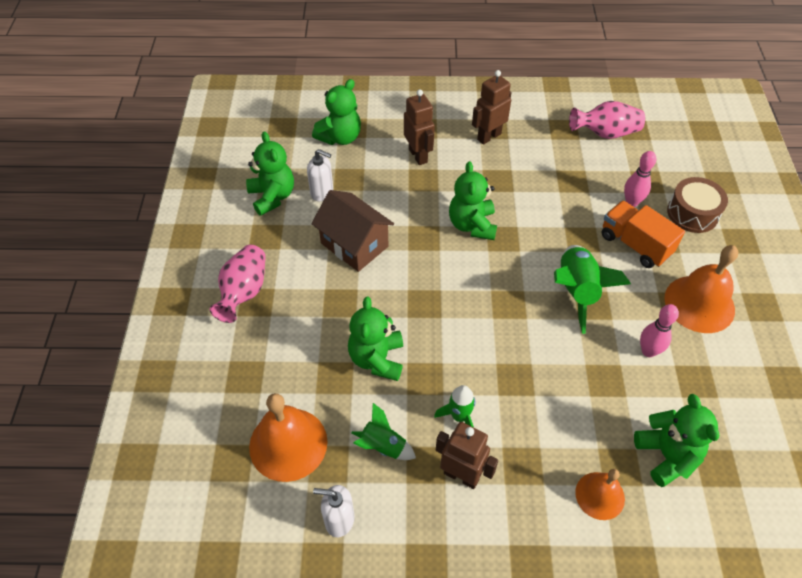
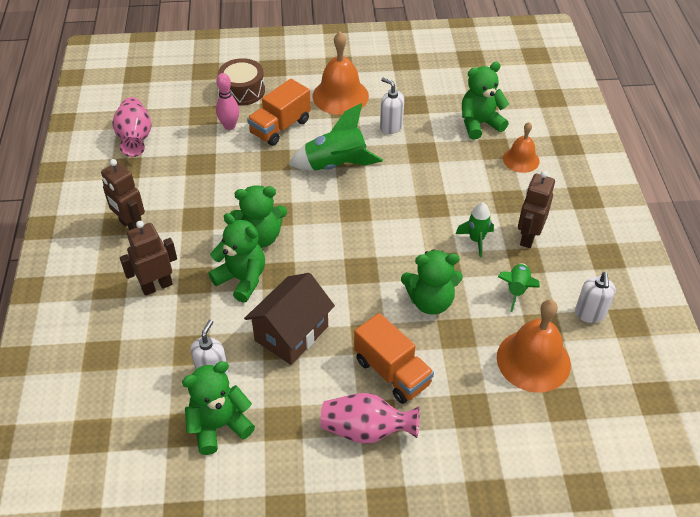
camera: 95 degrees left, 5 degrees down
green teddy bear [312,79,361,145] -> green teddy bear moved to [209,213,265,303]
pink bowling pin [640,304,679,357] -> white soap dispenser [380,78,404,134]
none -> orange truck [354,313,434,404]

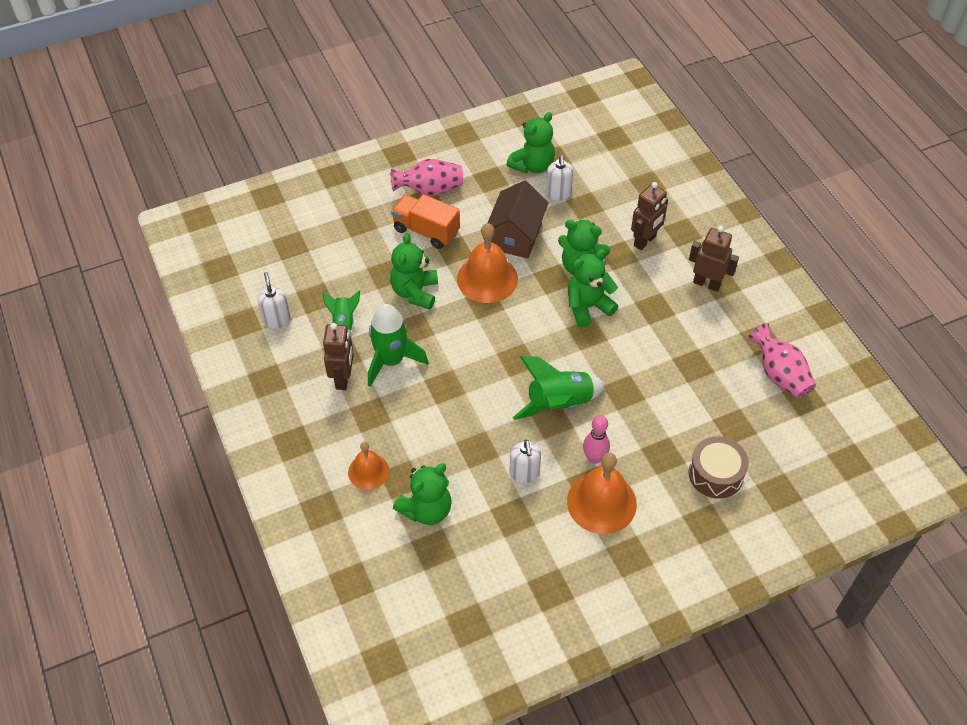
camera: 160 degrees right, 5 degrees up
pink bowling pin [216,73,239,130] -> pink bowling pin moved to [583,415,610,464]
orange truck [247,79,311,146] -> none
white soap dispenser [380,78,404,134] -> white soap dispenser turned 60 degrees clockwise [510,440,541,483]
green teddy bear [401,249,462,315] -> green teddy bear turned 60 degrees counterclockwise [390,233,438,310]
green rocket [456,202,494,257] -> green rocket [368,304,429,387], size x1.72
orange bell [497,299,571,393] -> orange bell moved to [457,223,518,303]

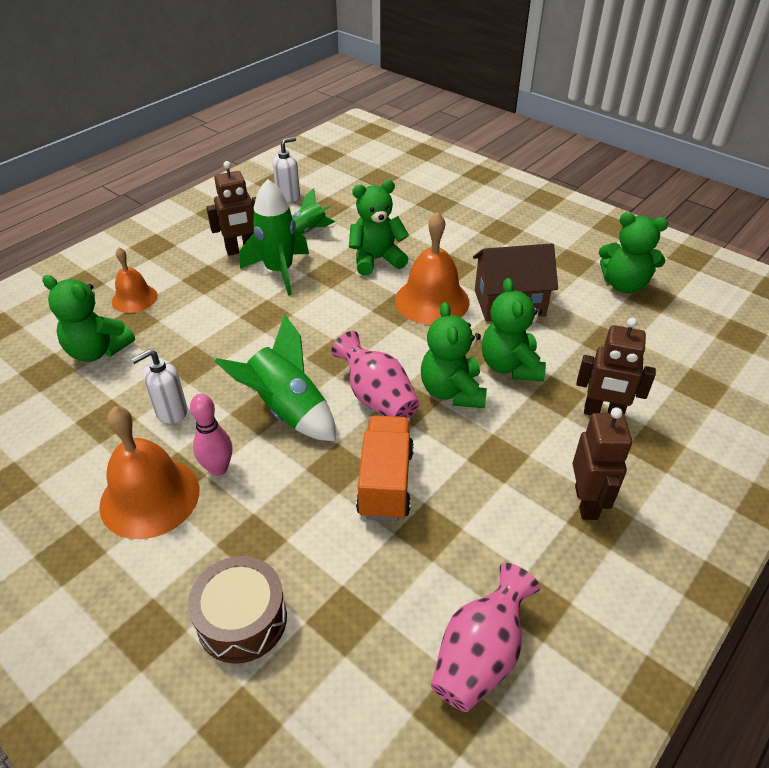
camera: 65 degrees right, 10 degrees down
pink vase [391,159,463,196] -> pink vase moved to [331,331,419,418]
orange truck [391,194,460,249] -> orange truck moved to [356,415,414,521]
white soap dispenser [546,155,573,201] -> none
green teddy bear [568,249,618,327] -> green teddy bear turned 135 degrees counterclockwise [421,302,487,408]

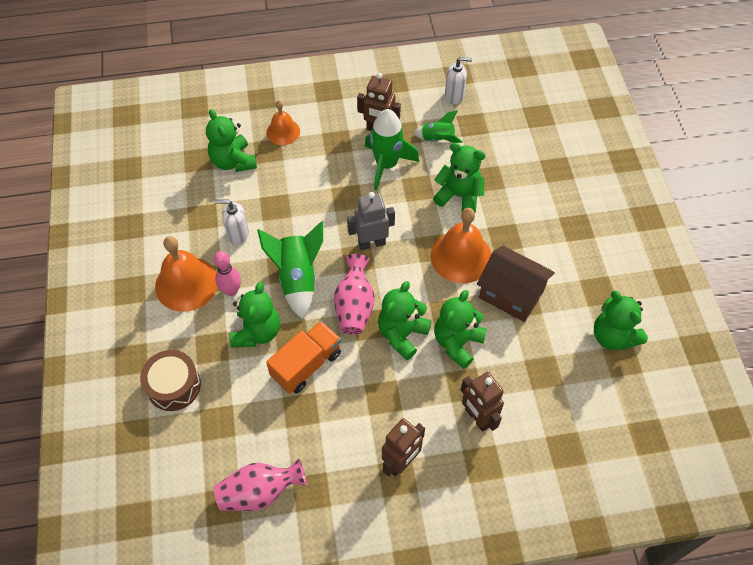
camera: 40 degrees right, 15 degrees up
none -> green teddy bear [230,282,280,348]
none -> grey robot [347,192,395,250]

